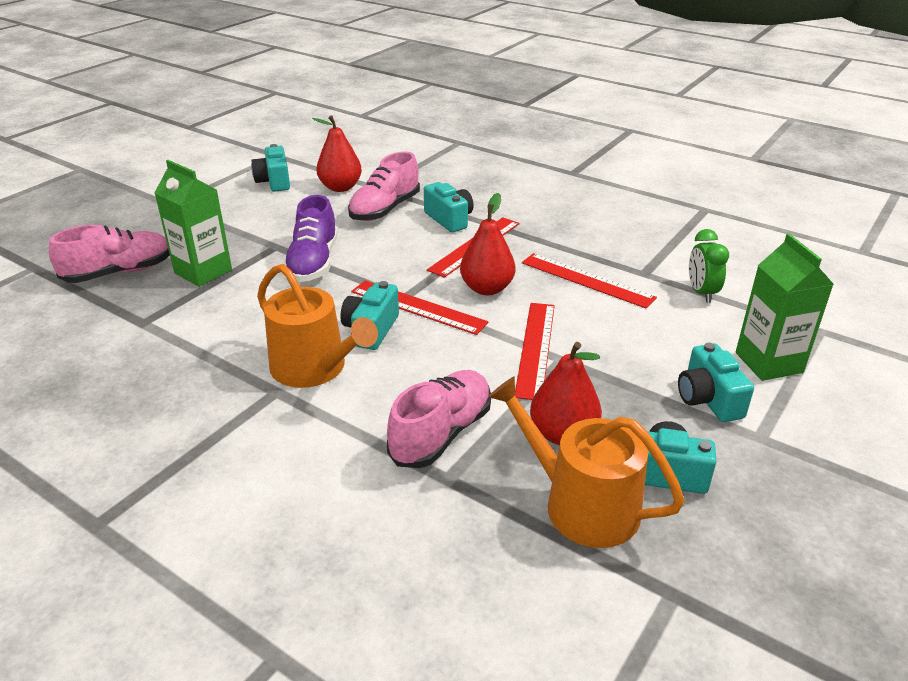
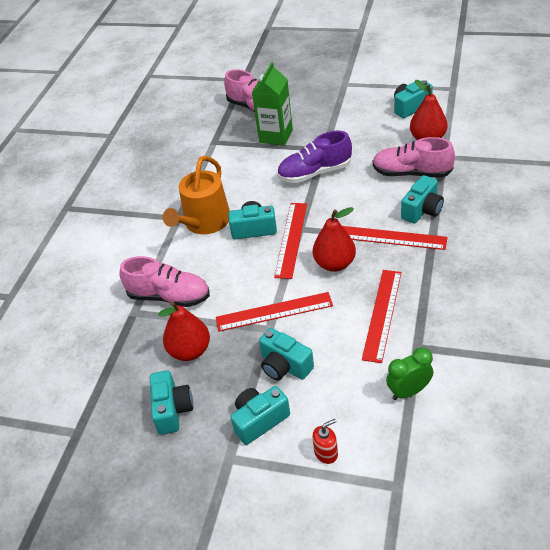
camera: 75 degrees right, 10 degrees up
orange watering can [488,376,685,548] -> none
green carton [736,234,834,381] -> red soap dispenser [312,419,338,464]
none -> turquoise camera [259,328,314,381]

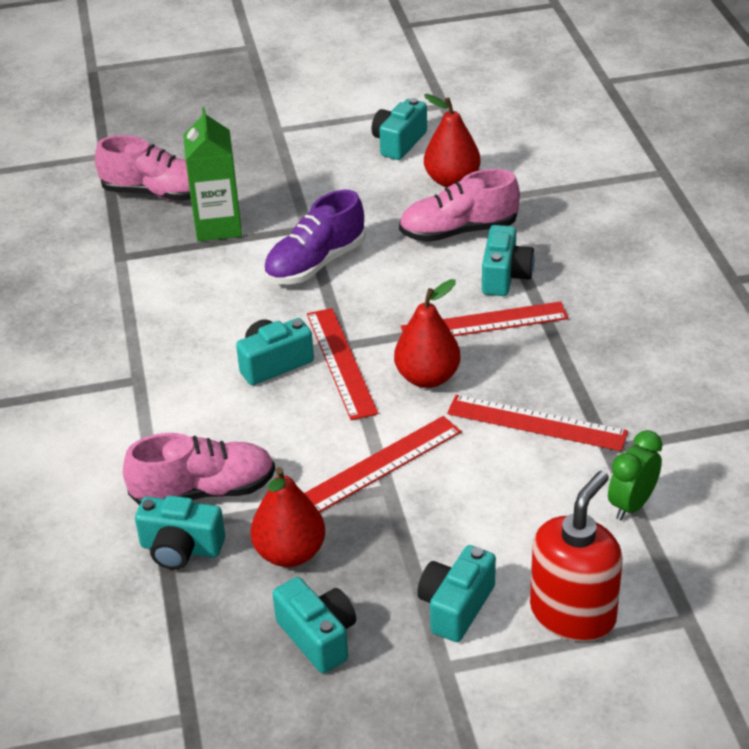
camera: 30 degrees left, 5 degrees down
orange watering can [163,156,230,234] -> none
turquoise camera [259,328,314,381] -> turquoise camera moved to [135,495,225,570]
red soap dispenser [312,419,338,464] -> red soap dispenser [530,471,623,642], size x2.20
red ruler [362,270,401,363] -> red ruler turned 60 degrees counterclockwise [447,395,628,451]

